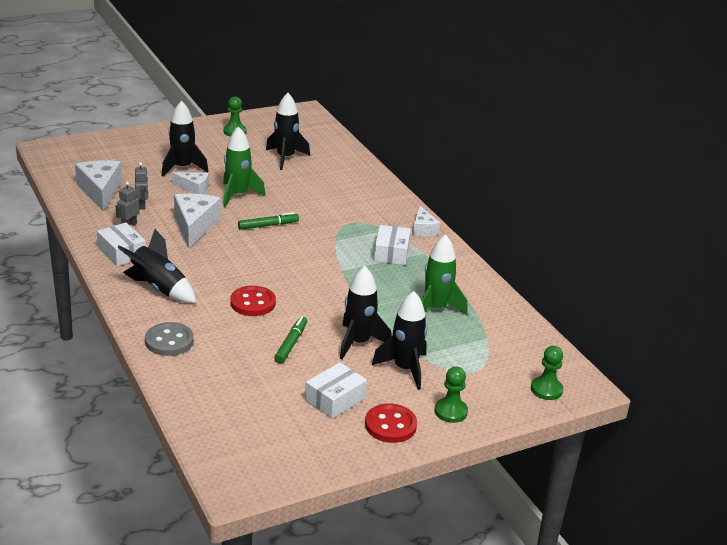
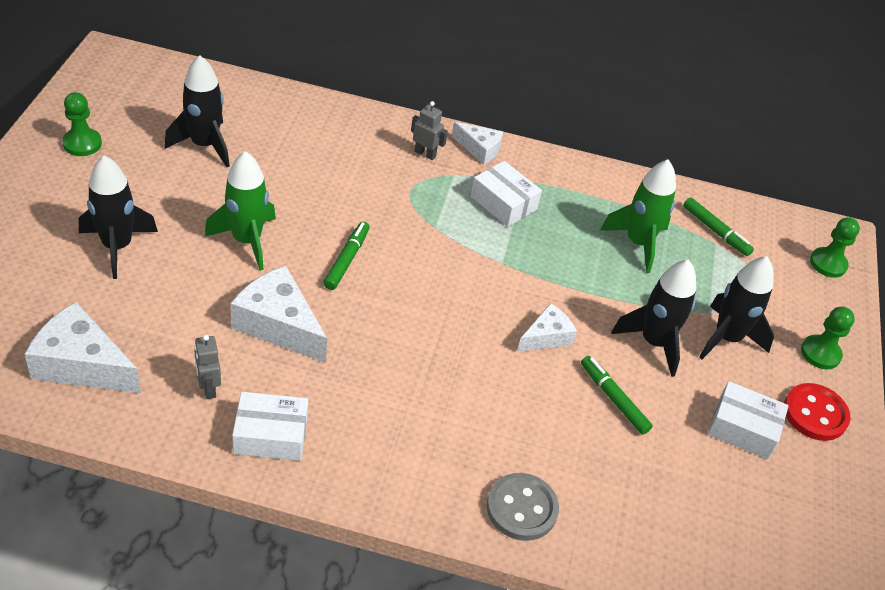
camera: 55 degrees left, 15 degrees up
black rocket [117,229,196,303] -> none
grey robot [135,162,148,210] -> grey robot moved to [411,101,448,160]
white cheese [172,172,209,194] -> white cheese moved to [517,303,577,352]
red button [230,286,276,316] -> none
white box [305,362,367,419] -> white box turned 60 degrees counterclockwise [708,381,789,459]
none -> green marker [683,197,754,256]

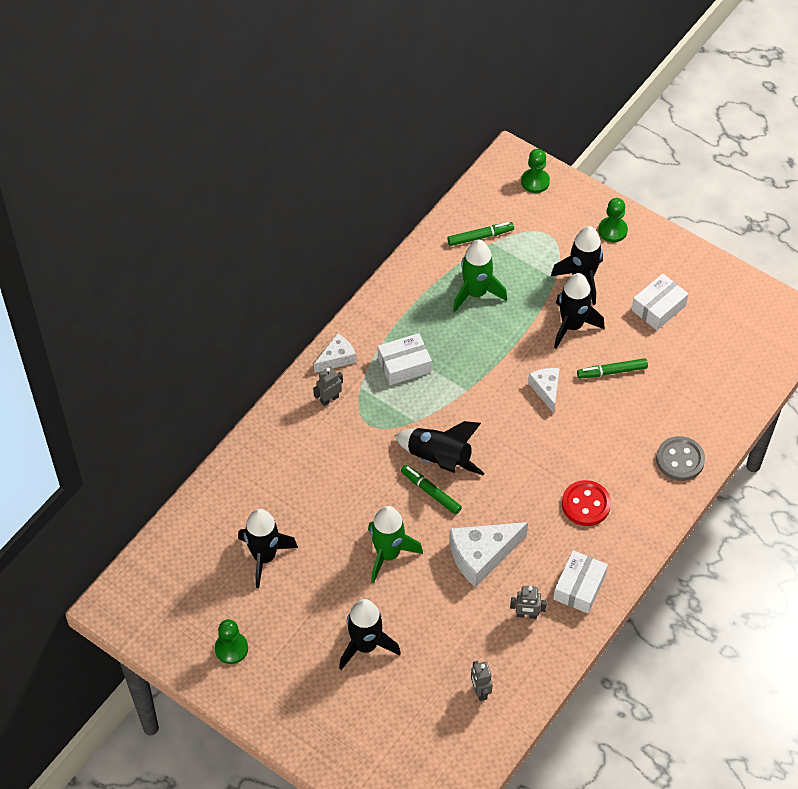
camera: 60 degrees left, 10 degrees up
white cheese [25,302,141,393] -> grey robot [471,661,493,701]
red button [784,383,850,441] -> red button moved to [562,480,611,526]
none -> black rocket [394,421,484,475]

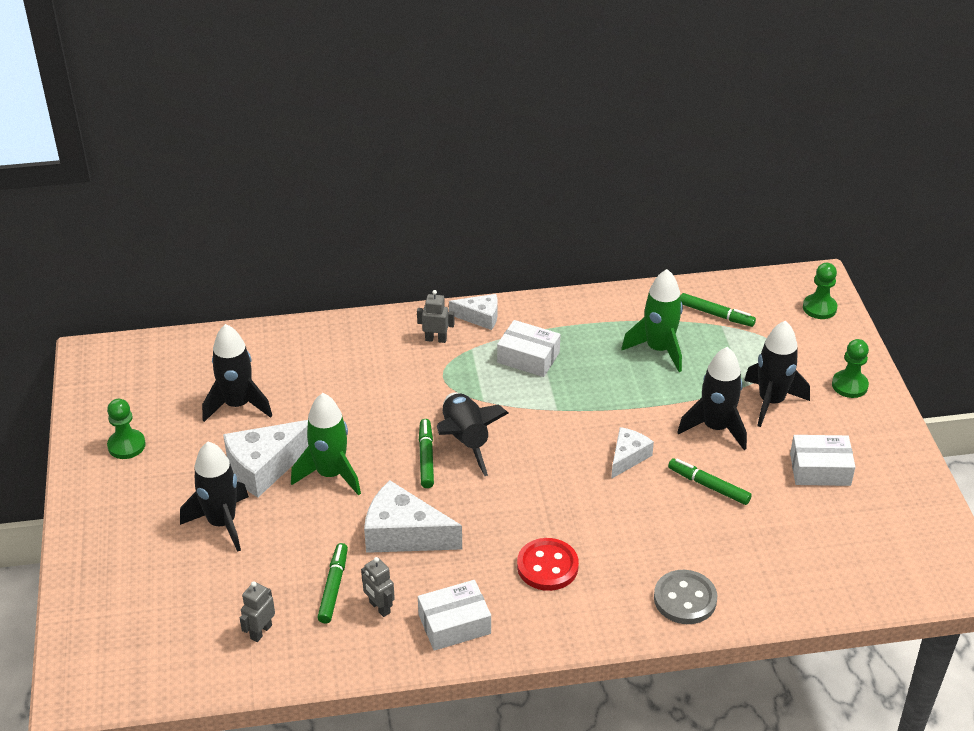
camera: 45 degrees right, 15 degrees down
none -> white cheese [223,420,309,497]
none -> green marker [317,543,348,623]

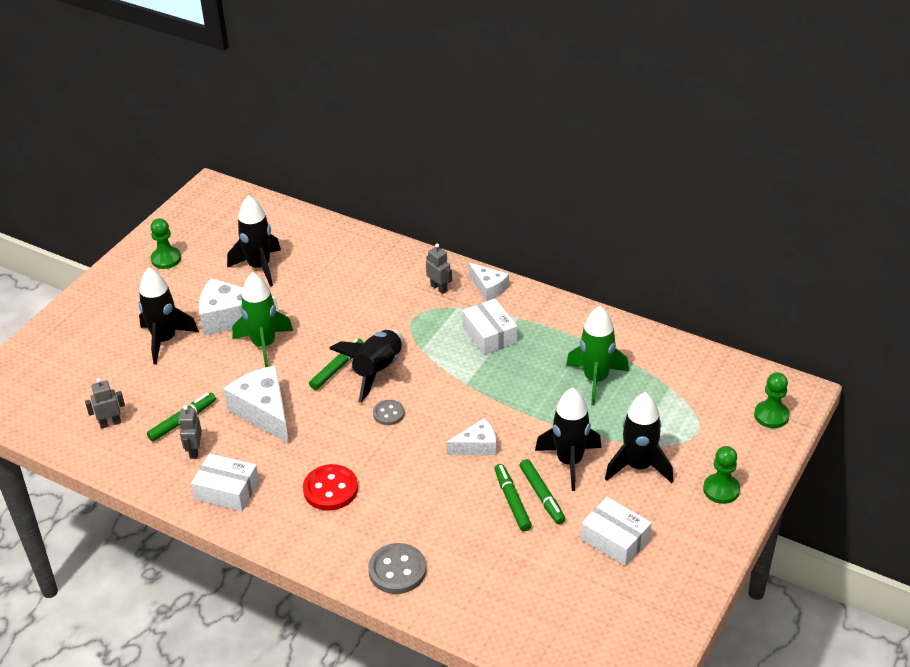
camera: 40 degrees right, 0 degrees up
green marker [680,293,756,327] -> green marker moved to [520,459,565,524]
none -> grey button [373,400,405,425]

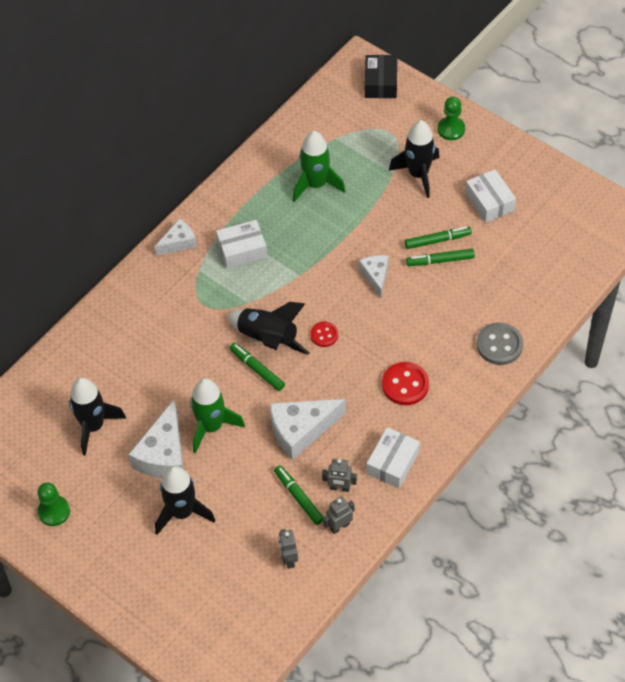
camera: 80 degrees left, 15 degrees up
grey button [373,400,405,425] -> red button [310,322,338,347]
grey robot [426,243,452,294] -> grey robot moved to [323,496,354,534]
black rocket [535,388,601,491] -> none
white box [581,497,652,566] -> white box turned 75 degrees counterclockwise [465,169,516,223]
green pawn [754,372,790,428] -> black box [365,55,397,98]

